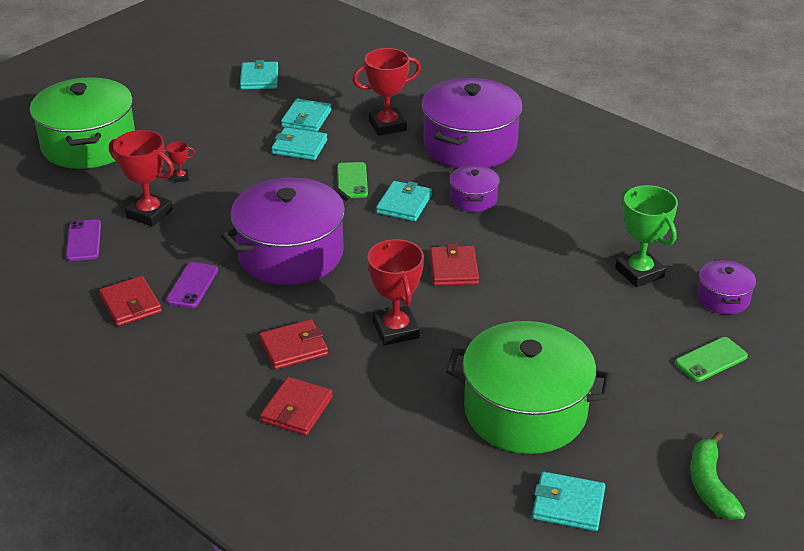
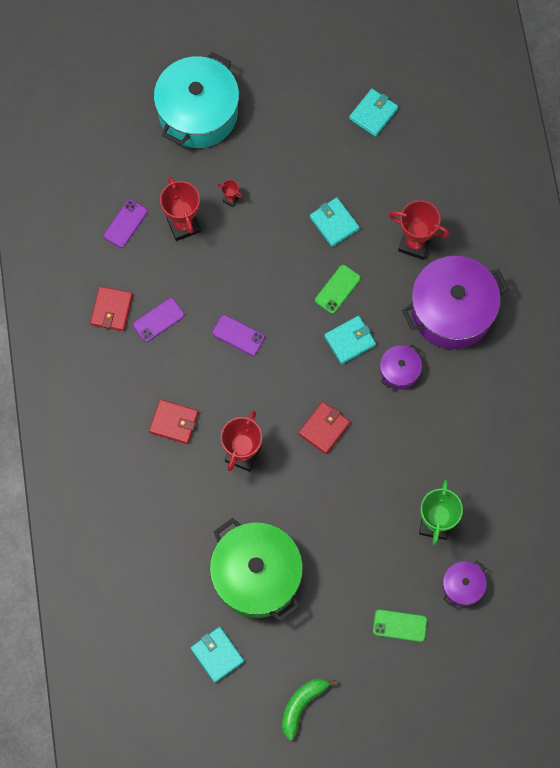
camera: 40 degrees right, 35 degrees up
green pot [30,77,135,169] -> turquoise pot [154,52,239,148]
purple pot [221,178,353,285] -> purple phone [212,315,265,356]
red wallet [260,377,333,436] -> none
turquoise wallet [281,99,332,132] -> none

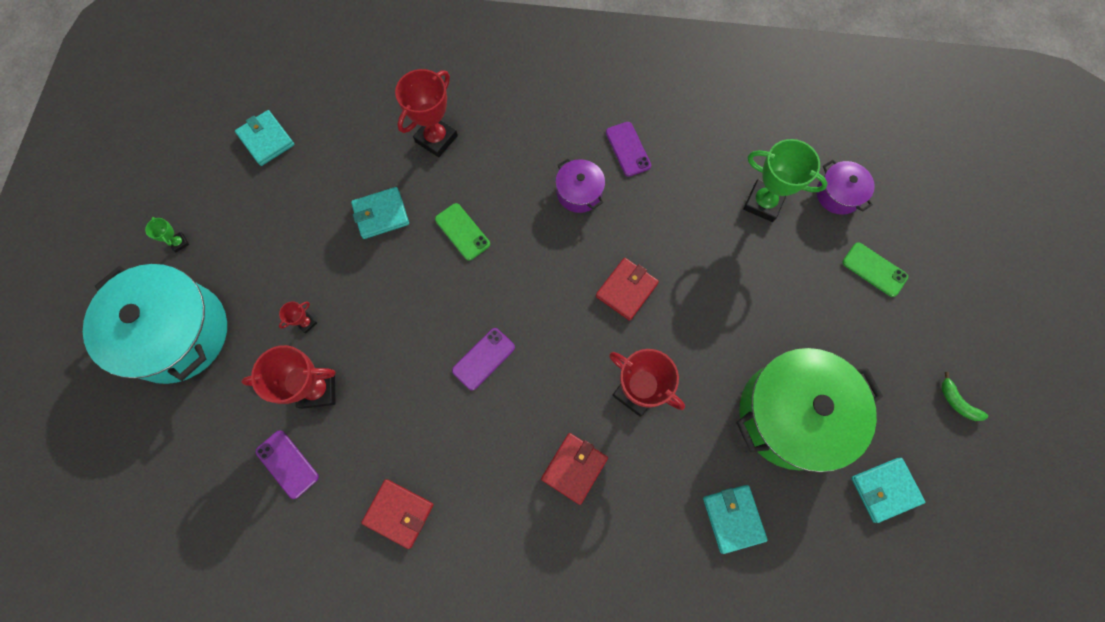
camera: 75 degrees left, 0 degrees up
purple phone [133,298,185,342] -> purple phone moved to [606,122,651,177]
green banana [282,679,337,740] -> green banana [941,372,988,421], size x0.62
red wallet [298,402,350,454] -> red wallet turned 75 degrees clockwise [596,258,659,321]
turquoise wallet [324,316,376,364] -> turquoise wallet moved to [703,485,768,554]
green phone [373,609,427,642] -> green phone turned 75 degrees counterclockwise [842,242,908,297]
purple pot [402,256,509,349] -> none
none -> green trophy [145,217,189,252]

